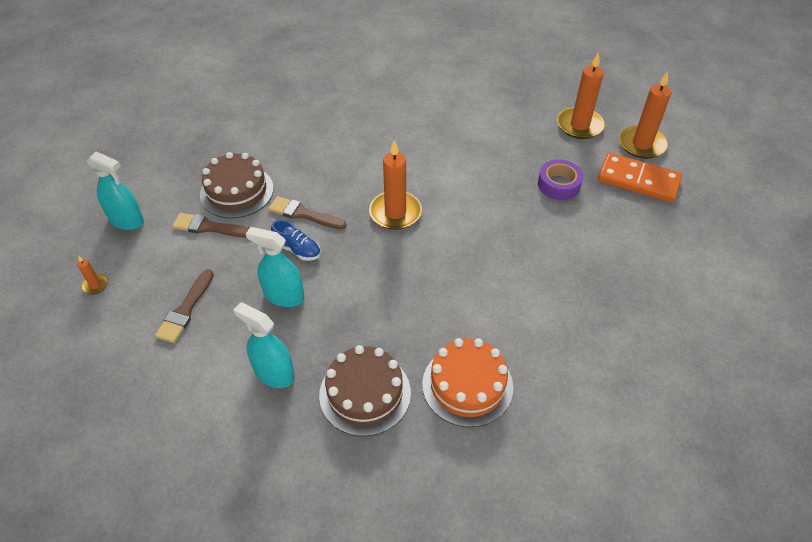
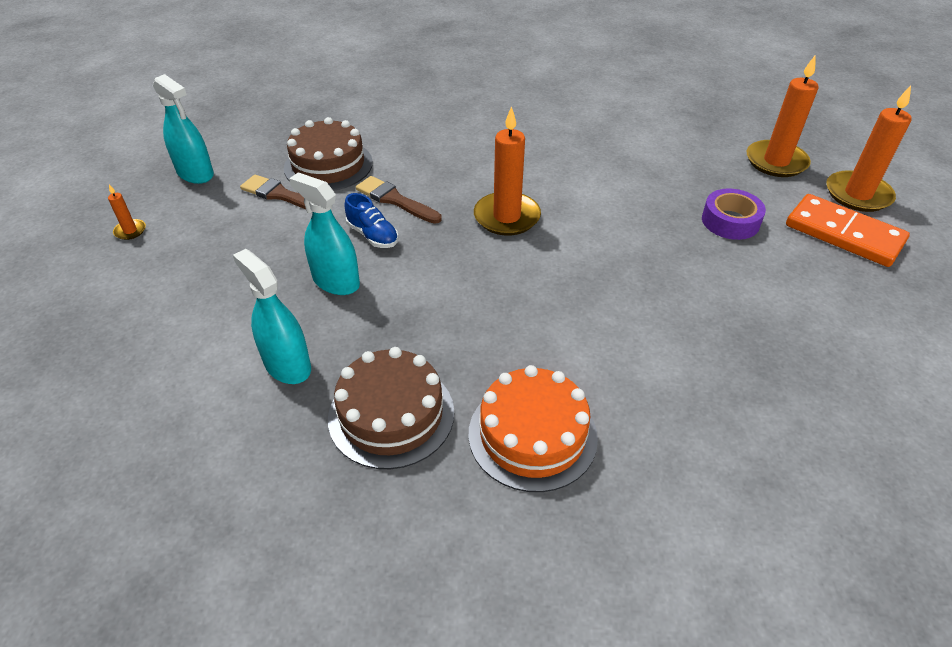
camera: 15 degrees right, 5 degrees down
brown brush [155,269,214,343] -> none

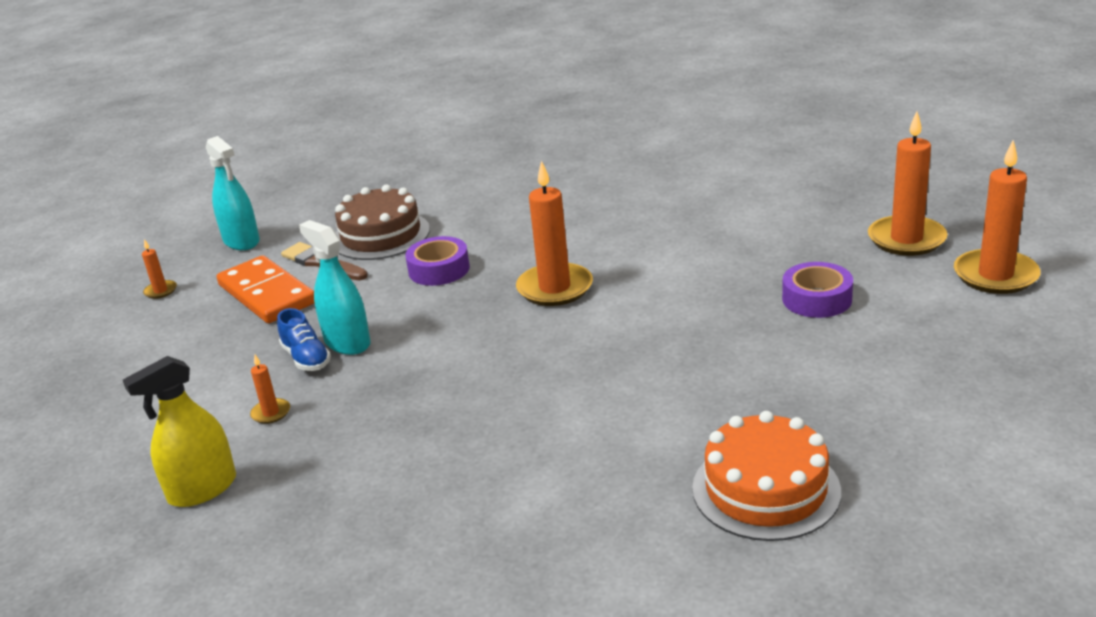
camera: 15 degrees right, 15 degrees down
turquoise spray bottle [233,249,311,384] -> orange candle [250,355,290,424]
brown cake [328,347,454,469] -> none
blue shoe [344,193,399,248] -> blue shoe moved to [277,308,331,371]
brown brush [356,176,442,224] -> purple tape [405,236,470,286]
orange cake [469,365,598,492] -> orange cake moved to [692,411,841,541]
orange domino [786,194,910,267] -> orange domino moved to [217,255,314,323]
none -> yellow spray bottle [123,356,236,507]

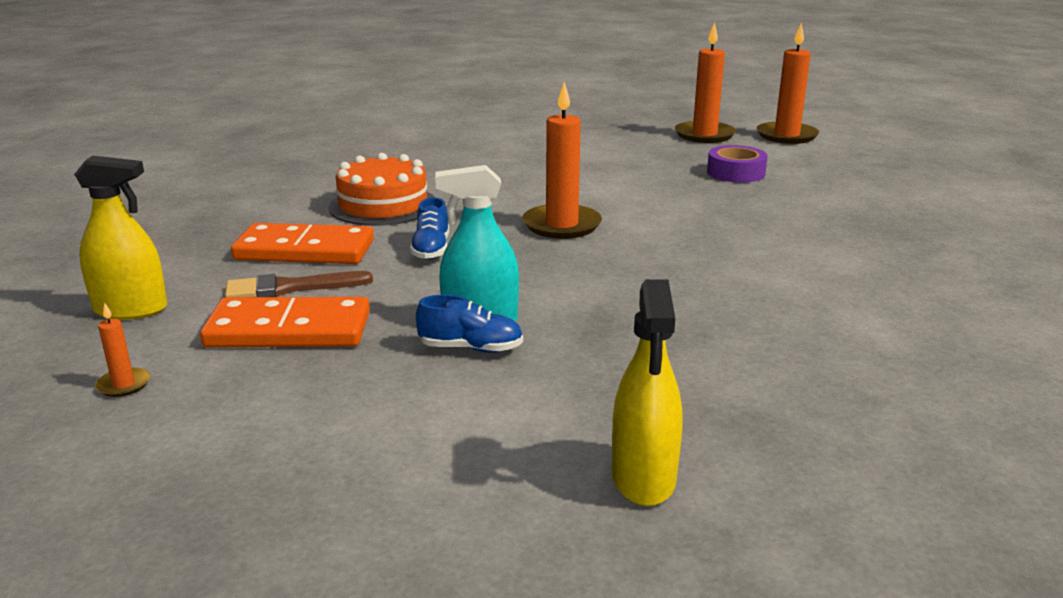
camera: 55 degrees left, 5 degrees down
turquoise spray bottle [206,136,260,250] -> yellow spray bottle [74,156,167,320]
orange candle [250,355,290,424] -> none
brown cake [335,185,430,260] -> orange domino [231,223,374,264]
purple tape [405,236,470,286] -> blue shoe [410,197,449,260]
orange cake [692,411,841,541] -> orange cake moved to [329,153,435,226]

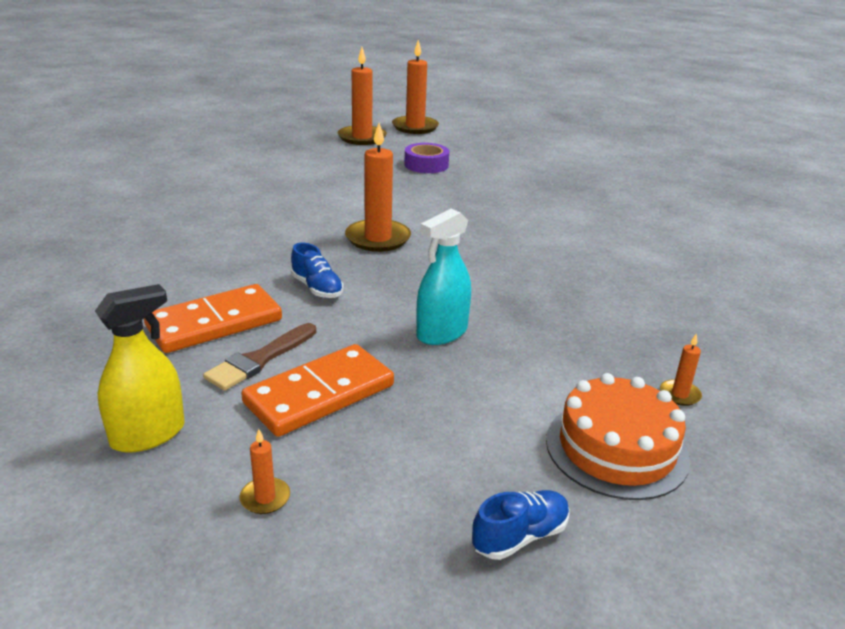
camera: 40 degrees left, 5 degrees up
orange cake [329,153,435,226] -> orange cake moved to [546,373,690,500]
blue shoe [416,295,523,353] -> blue shoe moved to [472,490,570,560]
yellow spray bottle [611,279,682,506] -> orange candle [660,333,702,406]

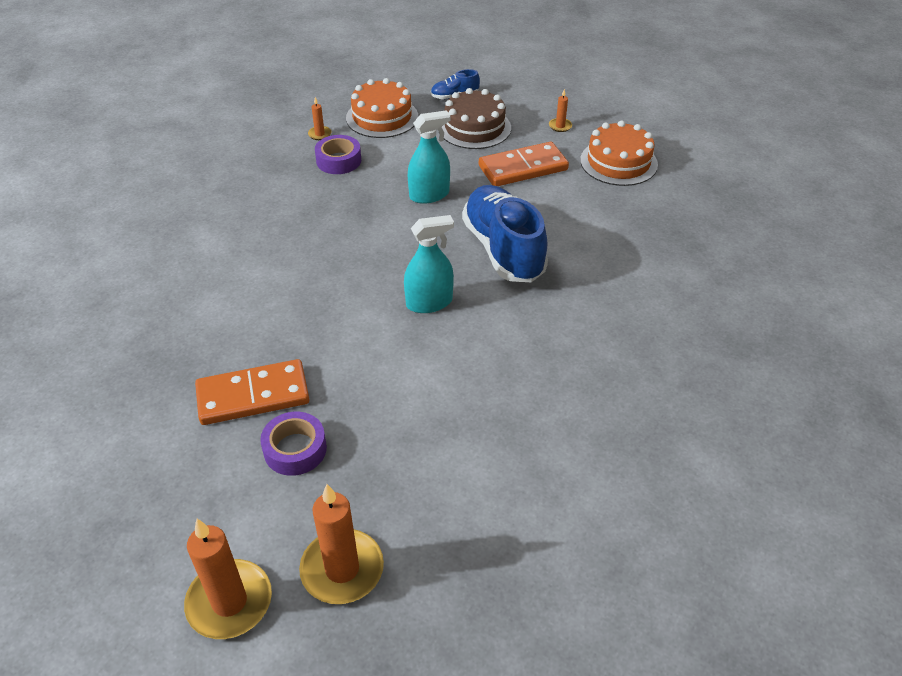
camera: 160 degrees left, 15 degrees up
yellow spray bottle [95,284,185,453] -> orange cake [580,120,658,186]
orange domino [144,284,282,353] -> orange domino moved to [195,359,310,425]
brown brush [203,323,316,391] -> none
blue shoe [291,243,343,298] -> blue shoe [462,185,548,282], size x2.24
orange candle [345,123,411,252] -> turquoise spray bottle [404,215,454,313]
none -> purple tape [315,135,361,174]
none -> brown cake [439,88,511,149]

